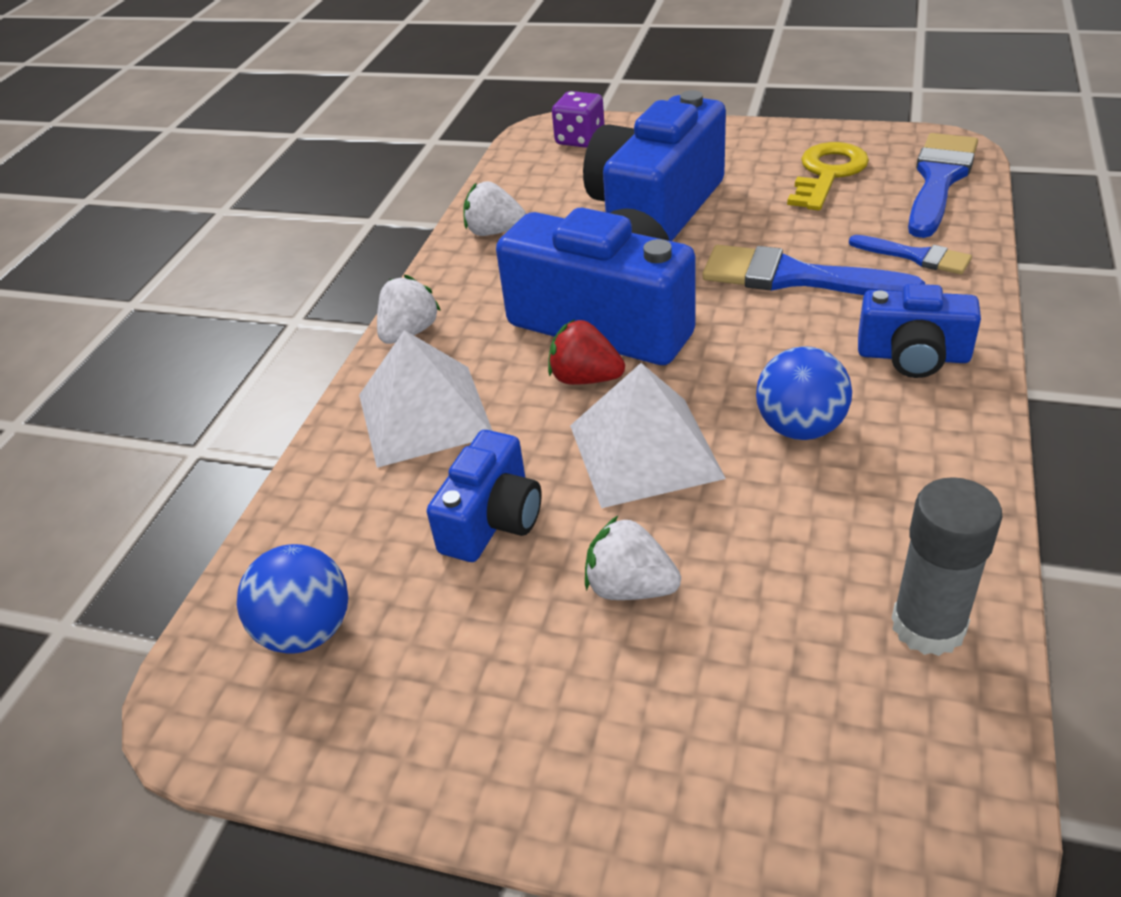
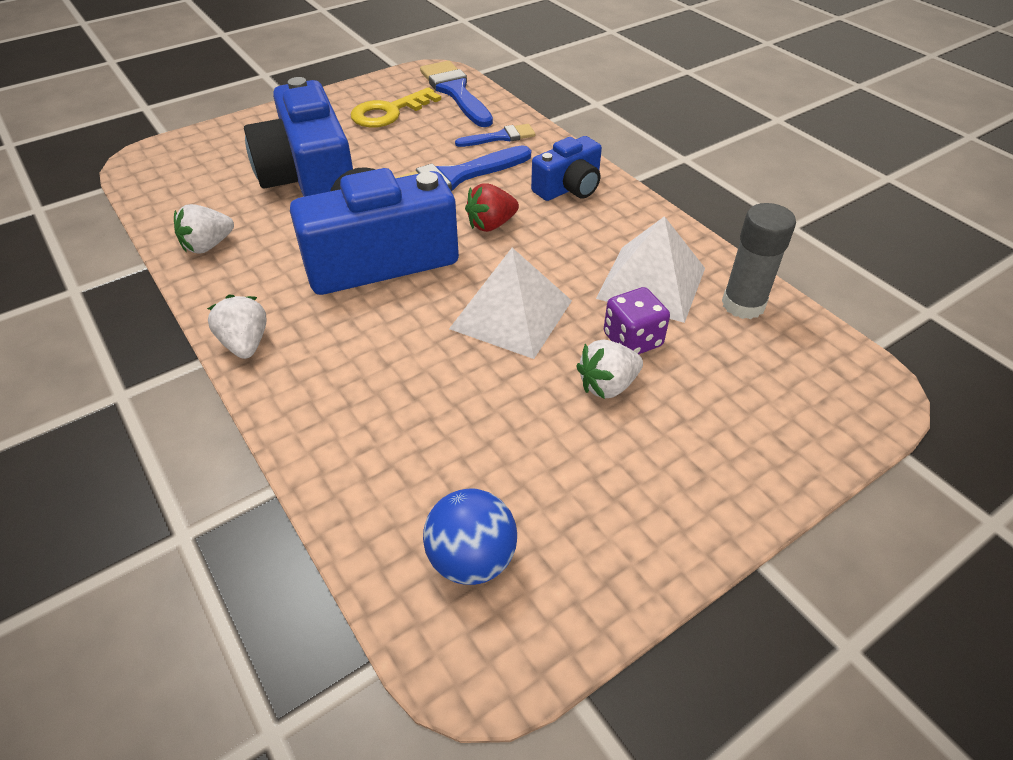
camera: 55 degrees left, 5 degrees up
white pyramid [359,330,493,468] -> white pyramid moved to [596,216,705,323]
blue camera [427,430,542,562] -> none
red strawberry [548,319,625,385] -> red strawberry moved to [465,183,519,232]
purple dice [552,91,605,148] -> purple dice moved to [604,287,670,354]
blue ball [756,346,852,440] -> none
yellow key [787,142,869,211] -> yellow key turned 105 degrees counterclockwise [351,87,441,128]

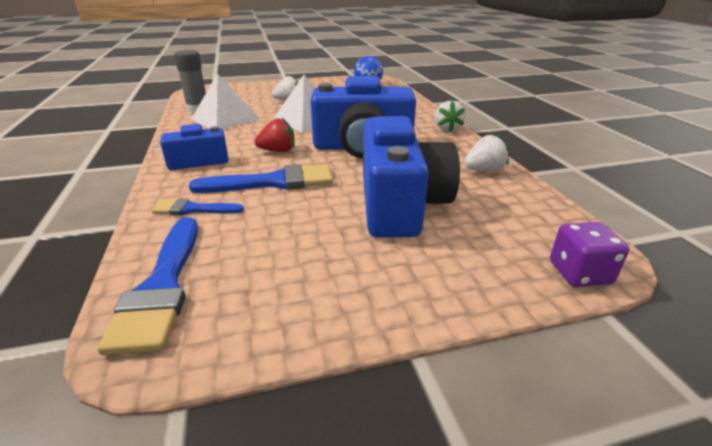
camera: 160 degrees left, 15 degrees down
yellow key [351,87,441,128] -> none
purple dice [604,287,670,354] -> purple dice moved to [550,222,629,287]

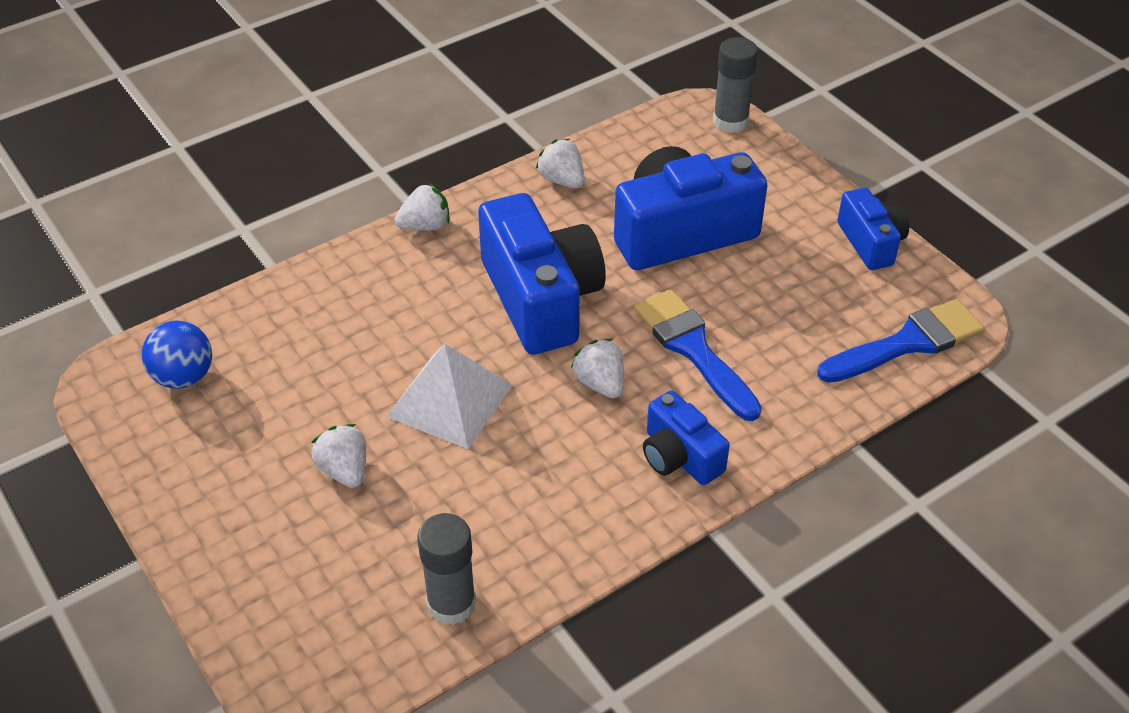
camera: 110 degrees left, 15 degrees up
blue brush [152,198,244,215] -> none
white pyramid [191,74,260,130] -> none
red strawberry [255,118,295,152] -> white strawberry [571,339,624,398]
purple dice [550,222,629,287] -> grey glue stick [713,37,758,133]
none -> blue camera [837,188,909,270]

